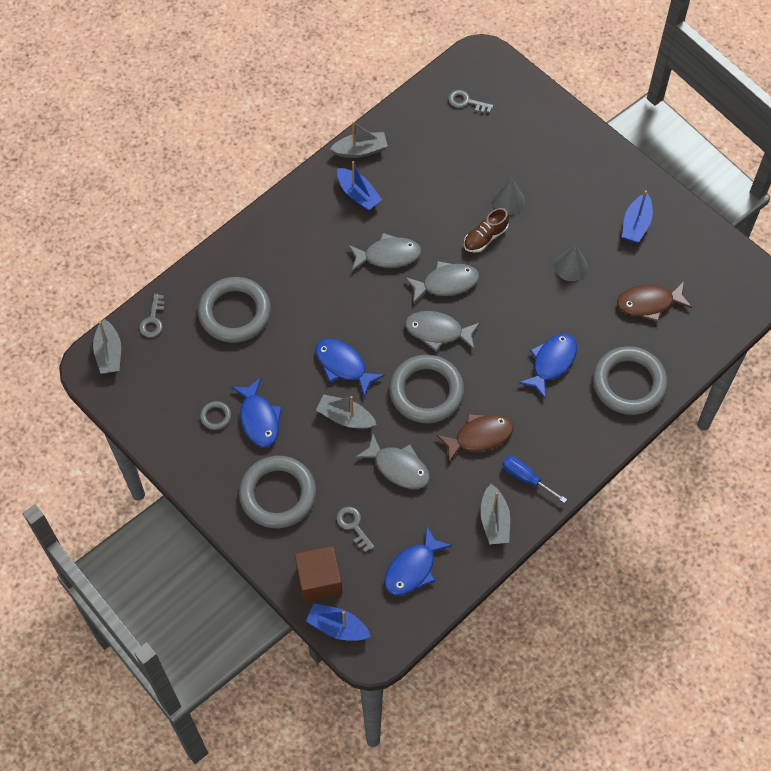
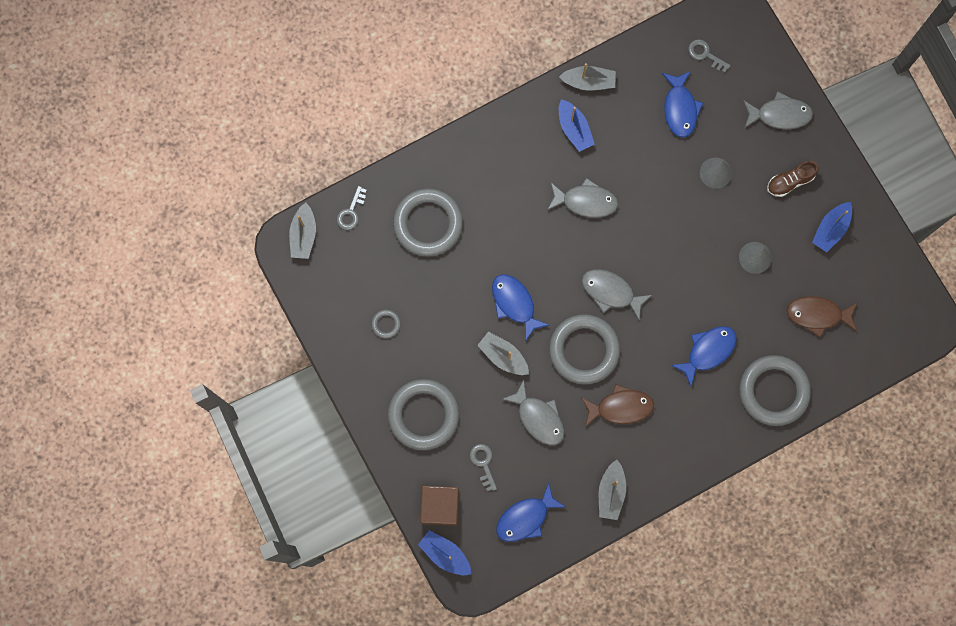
camera: 15 degrees right, 15 degrees up
blue fish [231,378,282,447] -> blue fish moved to [662,71,703,138]
grey fish [405,261,479,304] -> grey fish moved to [743,92,813,129]
brown shoe [464,208,509,253] -> brown shoe moved to [767,161,819,197]
blue screwdriver [502,456,567,503] -> none

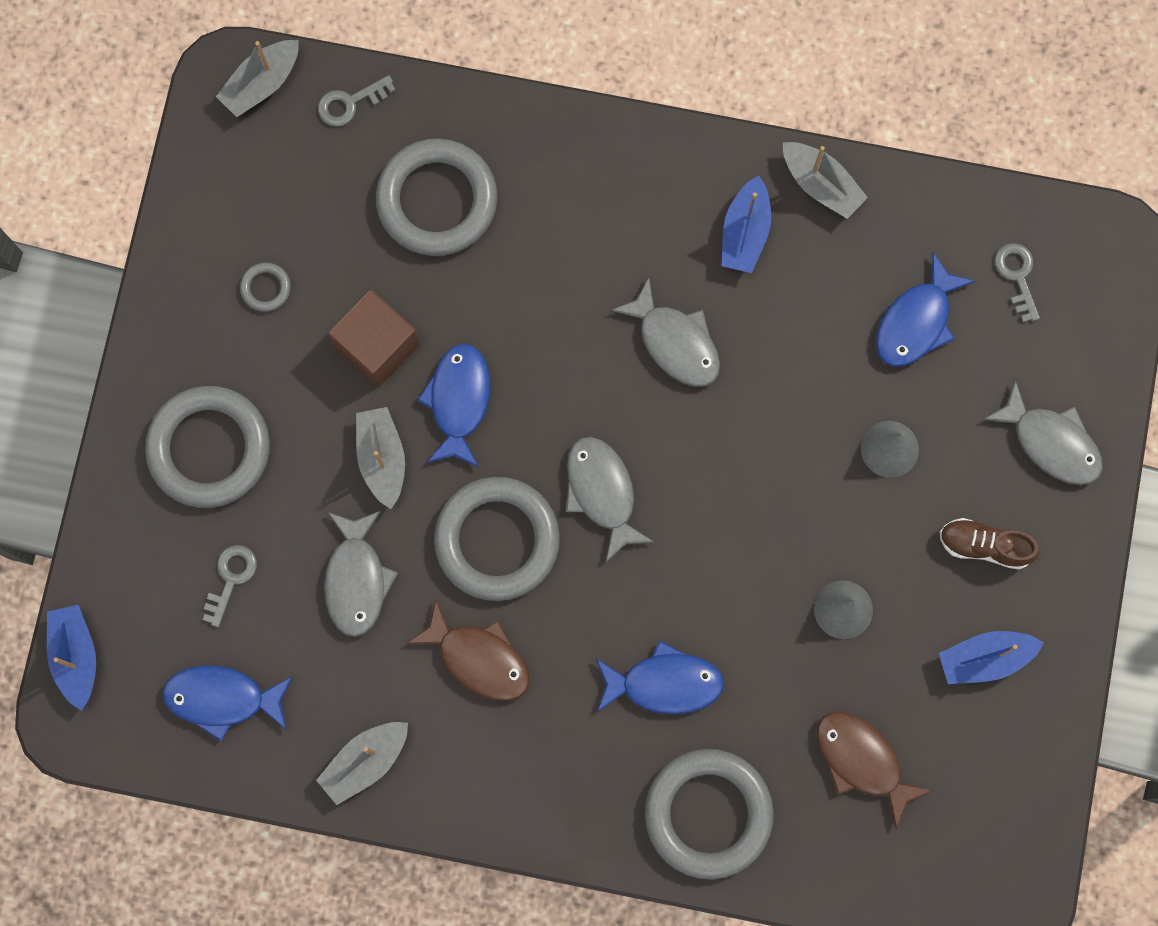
camera: 40 degrees right, 0 degrees up
brown cube [420,486,459,526] -> brown cube moved to [328,289,420,387]

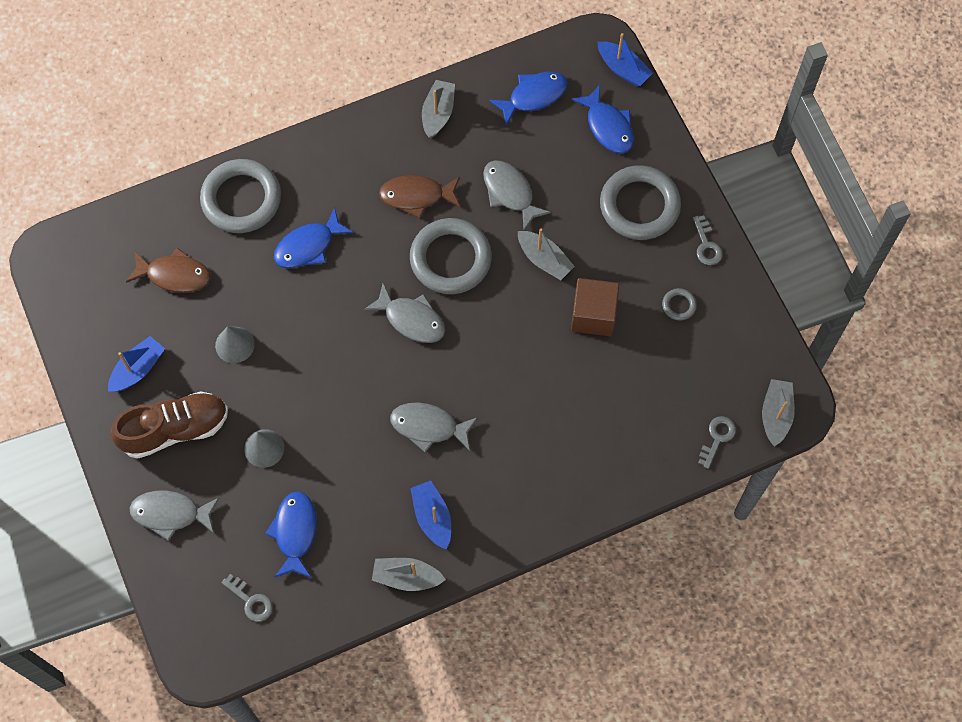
camera: 145 degrees right, 10 degrees down
grey key [203,545,257,627] -> grey key moved to [693,215,722,265]
grey ring [376,139,497,256] -> none
blue fish [417,343,490,467] -> blue fish moved to [571,85,634,154]
brown shoe [940,518,1040,570] -> brown shoe [111,391,228,459], size x1.73

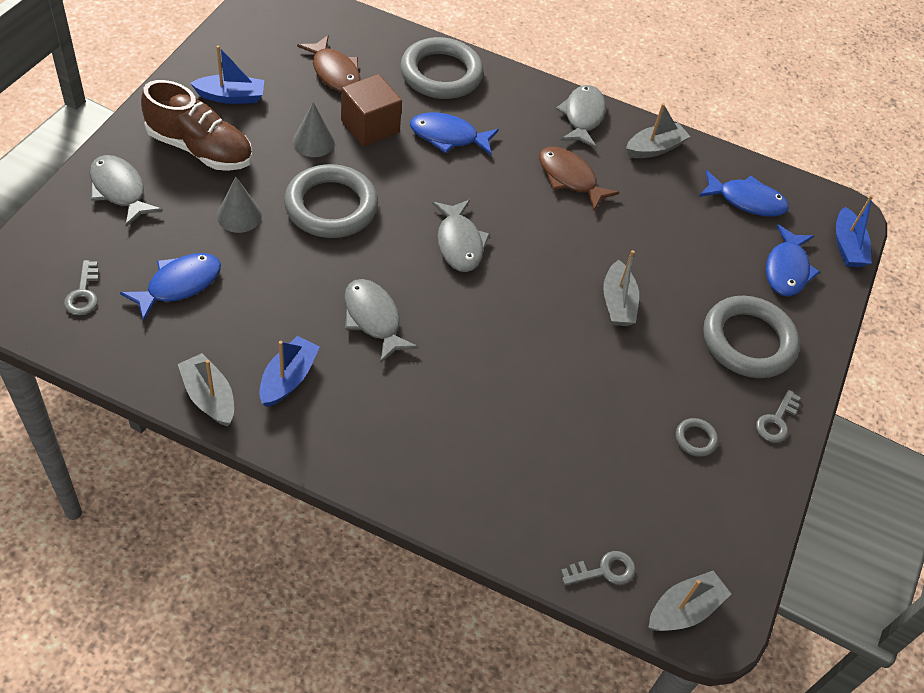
camera: 40 degrees right, 15 degrees down
grey ring [410,218,492,294] -> grey ring moved to [284,164,378,238]
grey fish [483,160,551,230] -> grey fish moved to [556,85,606,148]
brown cube [571,278,619,336] -> brown cube moved to [341,74,402,147]

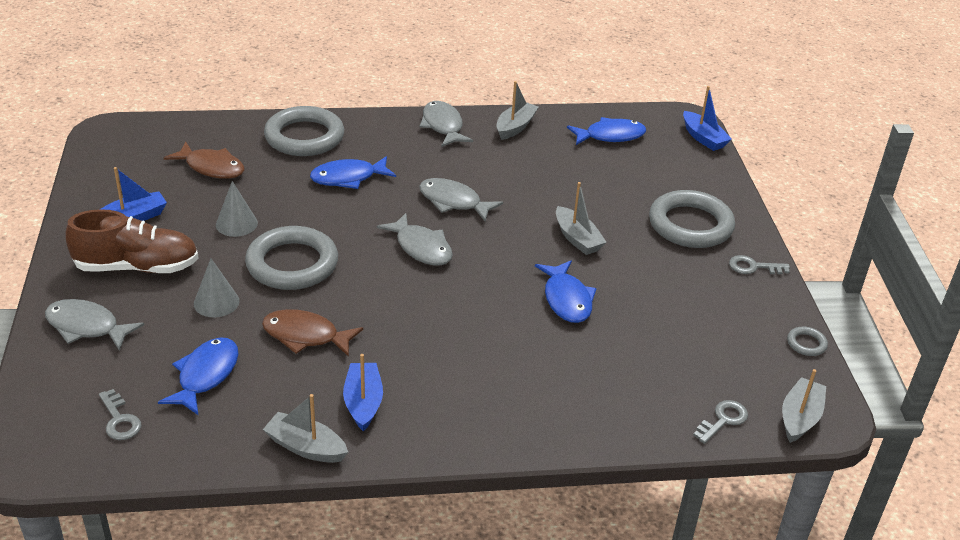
camera: 25 degrees left, 15 degrees down
brown cube [341,74,402,147] -> none
grey fish [344,279,419,363] -> grey fish moved to [419,178,503,221]
brown fish [539,147,620,210] -> brown fish moved to [262,309,363,357]
grey ring [676,418,718,457] -> grey ring moved to [787,327,828,356]
grey key [756,390,801,443] -> grey key turned 90 degrees clockwise [729,255,790,274]
blue fish [766,224,820,296] -> blue fish moved to [535,260,597,323]

